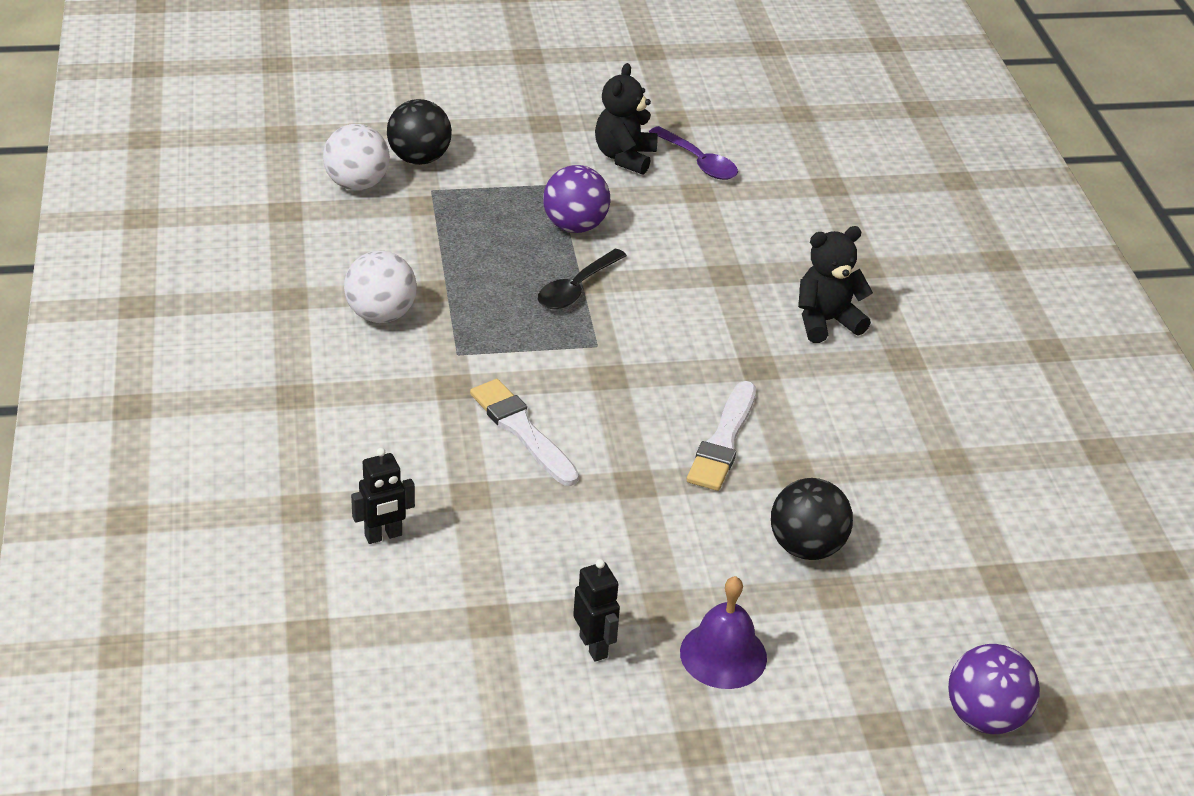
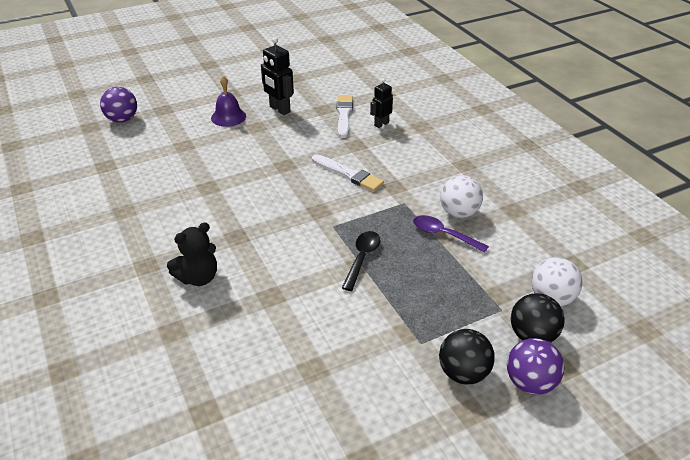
camera: 165 degrees right, 0 degrees up
purple ball [543,165,610,233] -> purple ball moved to [507,338,564,395]
black robot [573,559,620,662] -> black robot [261,37,294,115], size x1.56
black teddy bear [595,63,658,175] -> none
purple spoon [649,126,738,180] -> purple spoon moved to [413,215,489,253]
white brush [687,381,756,491] -> white brush moved to [337,95,353,138]
black ball [771,478,853,560] -> black ball moved to [439,329,495,384]

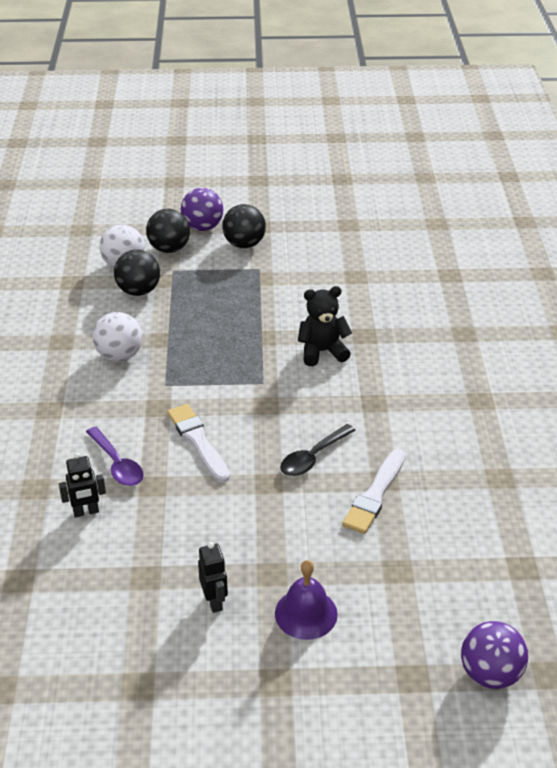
camera: 155 degrees left, 0 degrees up
black teddy bear [167,222,217,286] -> black teddy bear moved to [298,286,352,366]
black robot [261,37,294,115] -> black robot [198,542,228,613], size x0.64
white brush [337,95,353,138] -> white brush moved to [342,449,405,534]
black spoon [342,231,380,291] -> black spoon moved to [280,424,356,476]
purple spoon [413,215,489,253] -> purple spoon moved to [86,427,144,486]
none -> black ball [114,250,160,296]

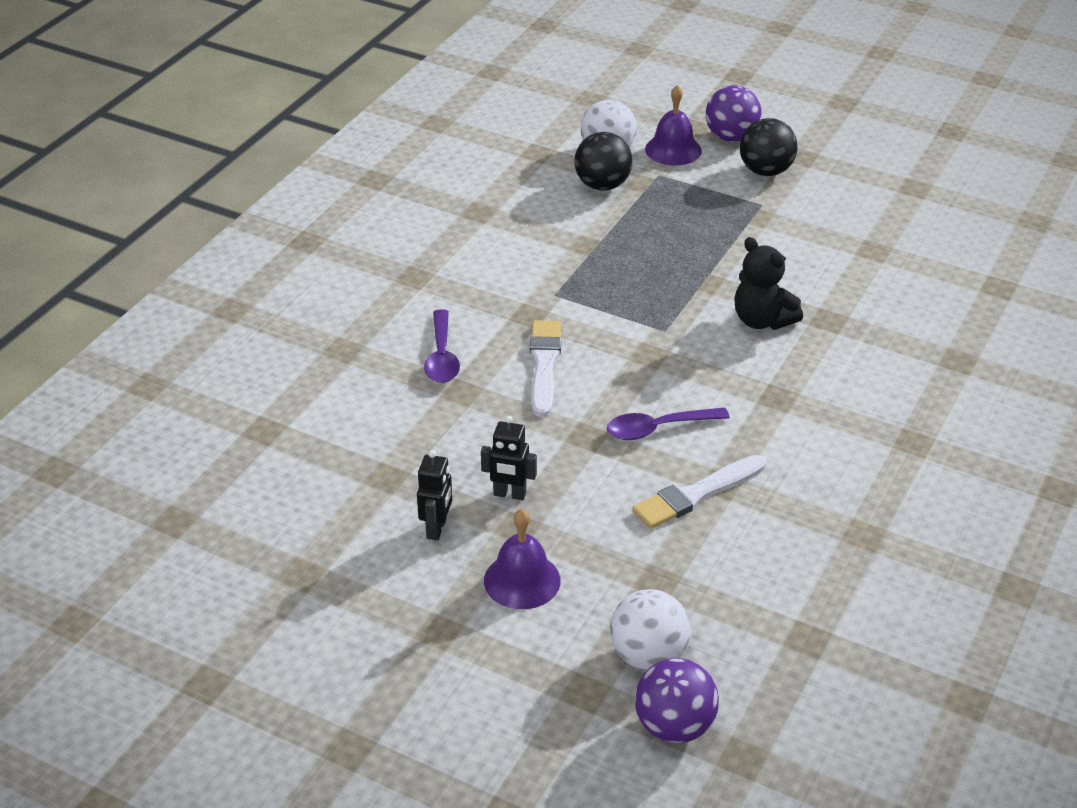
camera: 30 degrees right, 0 degrees up
black robot [59,453,106,518] -> black robot moved to [481,416,537,500]
white ball [93,312,142,362] -> white ball moved to [610,589,690,670]
black ball [146,209,190,253] -> purple bell [645,85,702,166]
black spoon [280,424,356,476] -> purple spoon [607,407,730,440]
black teddy bear [298,286,352,366] -> black teddy bear turned 150 degrees counterclockwise [734,237,803,330]

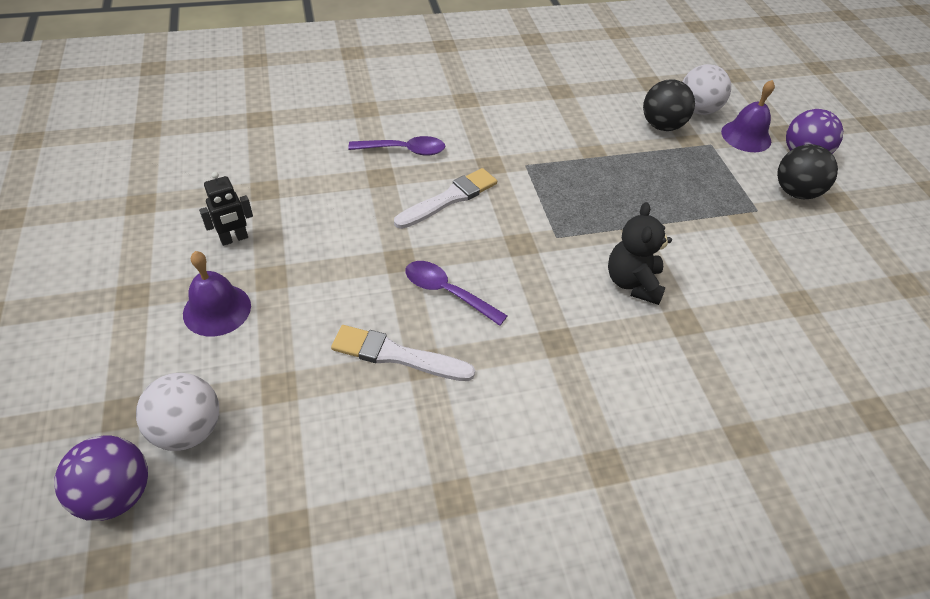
camera: 45 degrees right, 10 degrees up
purple spoon [424,309,460,383] -> purple spoon turned 135 degrees counterclockwise [348,136,445,156]
black robot [481,416,537,500] -> none

